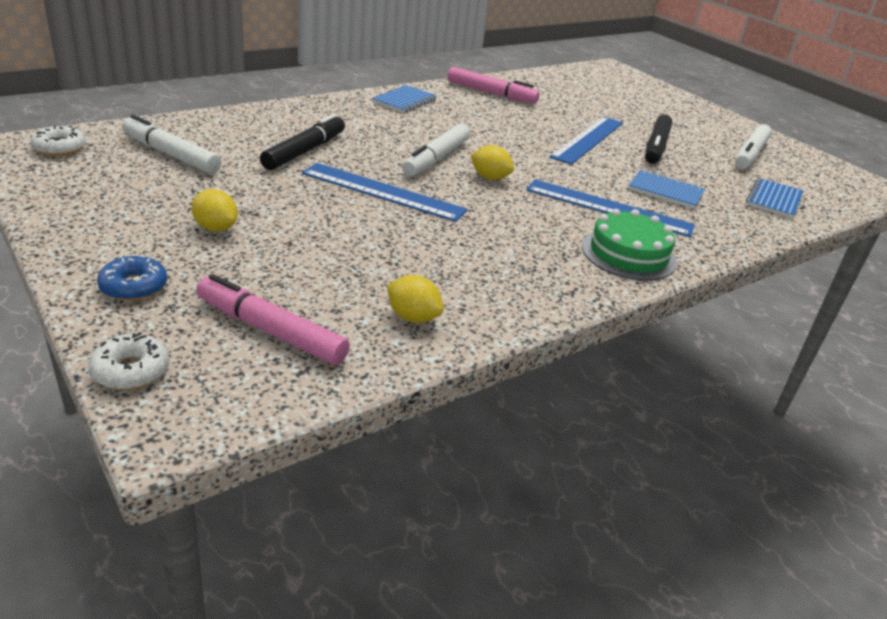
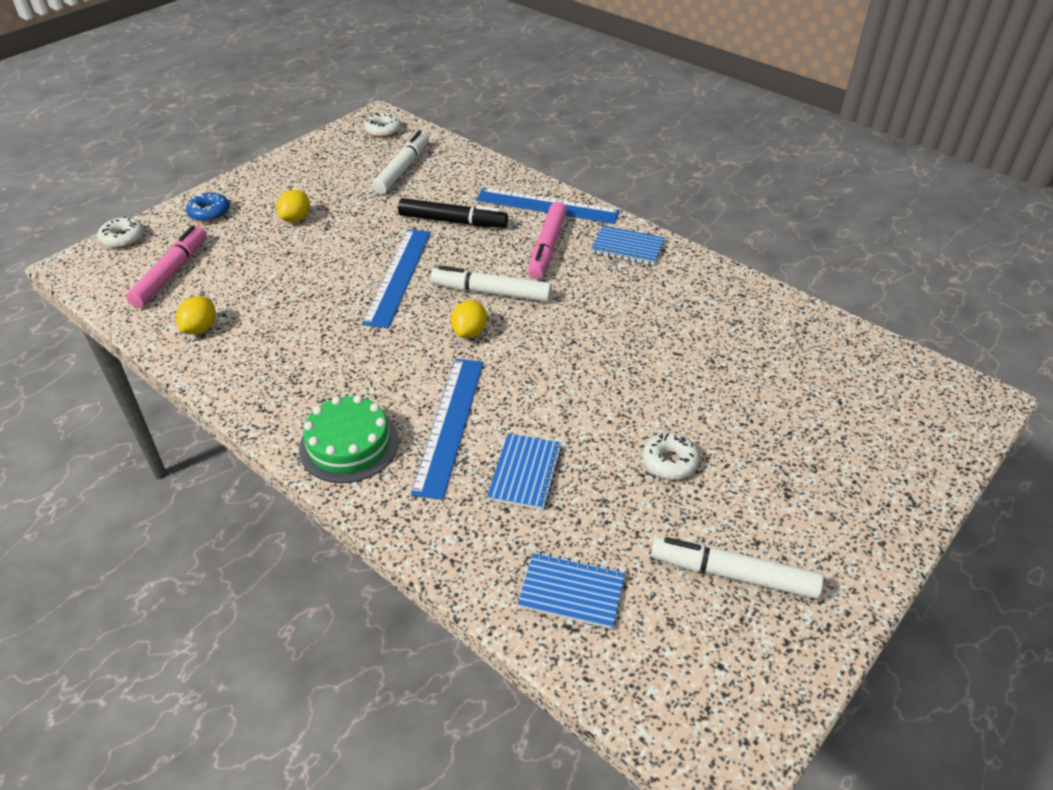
camera: 80 degrees right, 10 degrees up
pink marker [448,67,540,104] -> pink marker moved to [528,202,567,279]
blue ruler [549,117,623,165] -> blue ruler moved to [476,188,620,224]
black marker [645,114,672,164] -> white donut [642,433,700,480]

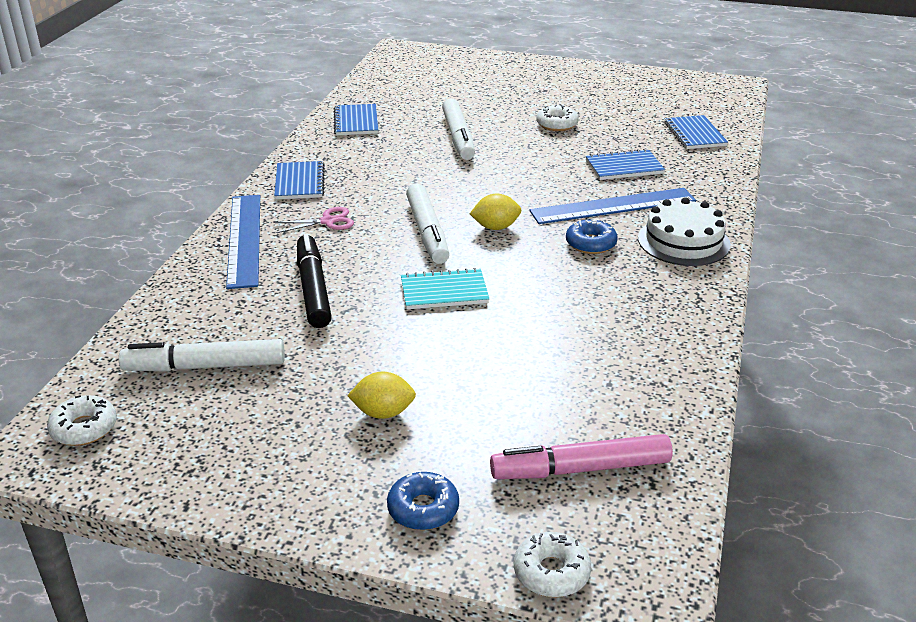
camera: 115 degrees left, 10 degrees down
yellow lemon [176,296,216,334] -> none
green cake [299,395,399,483] -> white cake [638,197,731,266]
blue ruler [362,229,431,328] -> turquoise notebook [401,268,489,309]
pink marker [528,202,567,279] -> pink scissors [273,207,354,233]
white marker [651,537,823,599] -> white marker moved to [442,98,475,160]
none -> blue notebook [334,104,378,135]
none -> blue donut [566,219,618,254]

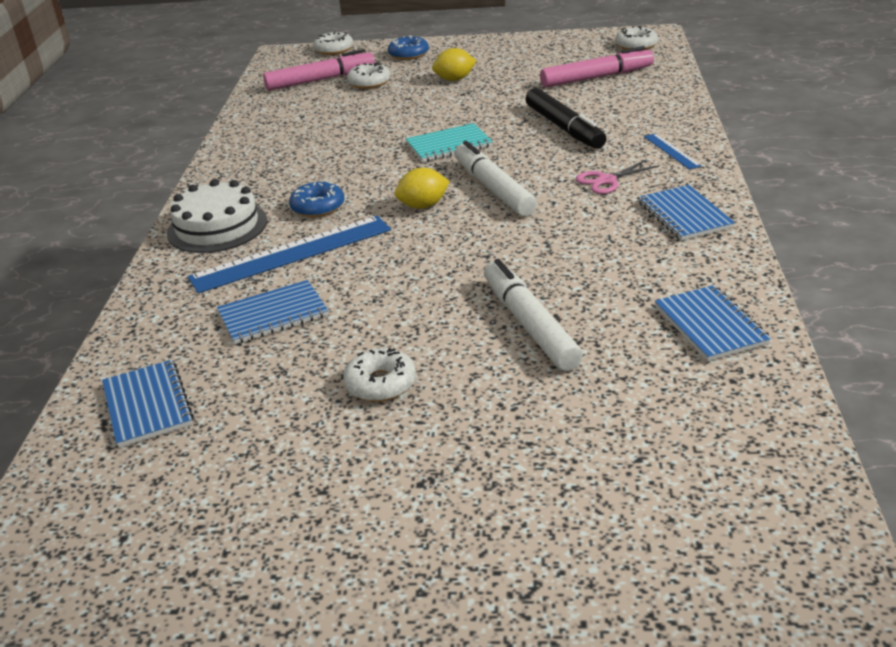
camera: 170 degrees right, 0 degrees up
white marker [119,339,285,372] -> pink marker [540,46,654,88]
blue ruler [226,195,260,289] -> blue ruler [644,133,702,169], size x0.47
none -> white donut [347,62,390,89]

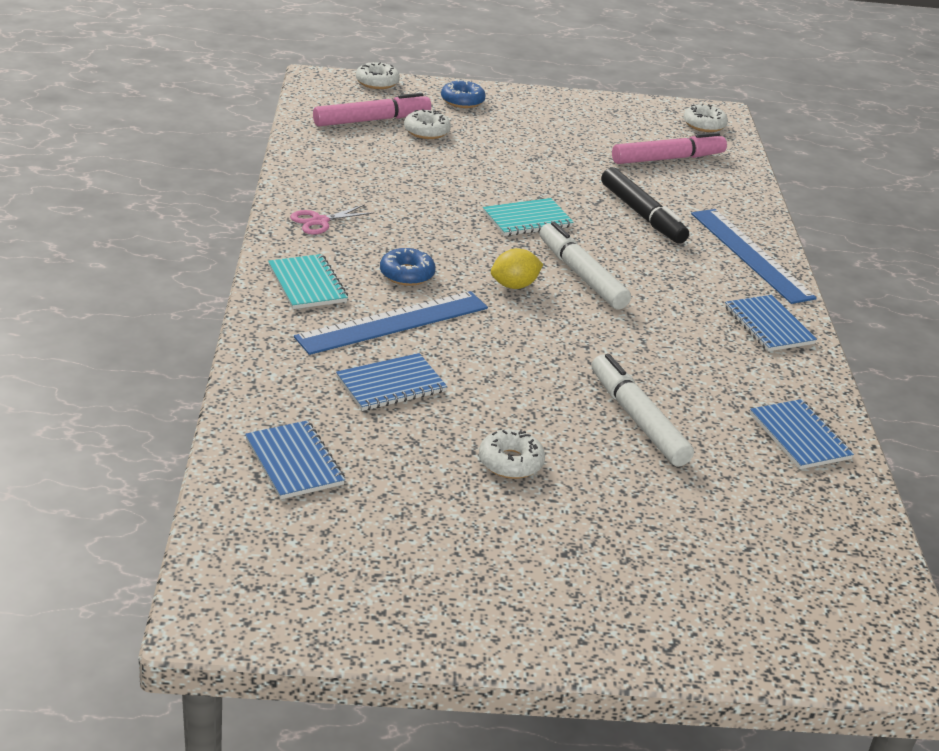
camera: 10 degrees left, 0 degrees up
white cake [167,179,267,253] -> turquoise notebook [268,254,348,309]
yellow lemon [432,48,476,81] -> none
pink scissors [576,159,660,194] -> pink scissors moved to [290,205,375,235]
blue ruler [644,133,702,169] -> blue ruler [691,209,817,304], size x2.14

